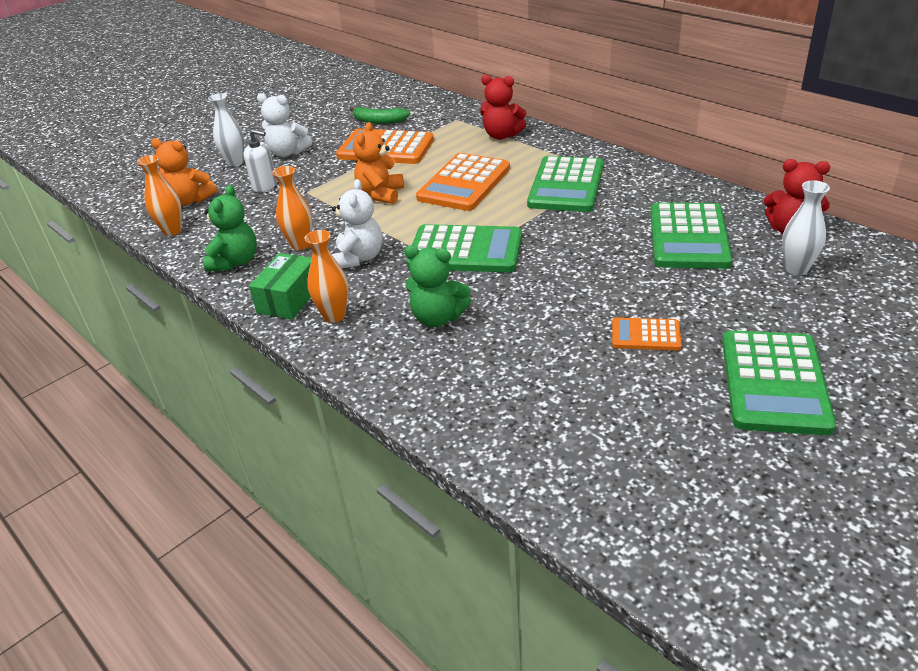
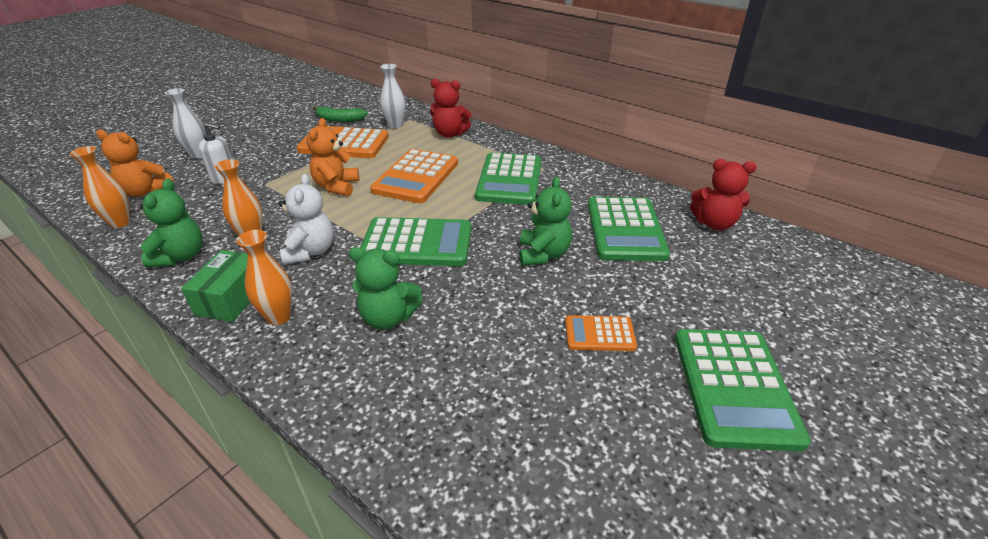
camera: 10 degrees left, 0 degrees up
white teddy bear [257,93,312,157] -> none
white vase [782,180,830,275] -> white vase moved to [380,64,406,129]
none -> green teddy bear [519,177,572,266]

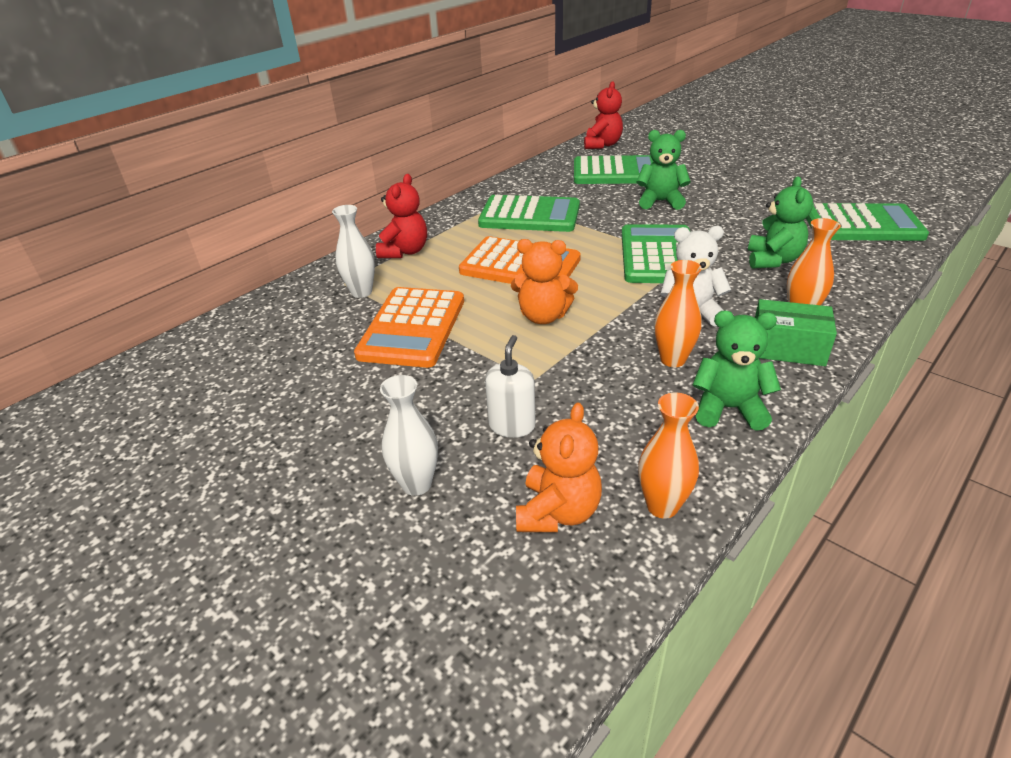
camera: 85 degrees left, 0 degrees up
green banana [313,106,368,122] -> none
orange calculator [565,315,637,351] -> none
green calculator [675,329,811,452] -> green calculator moved to [806,203,929,241]

